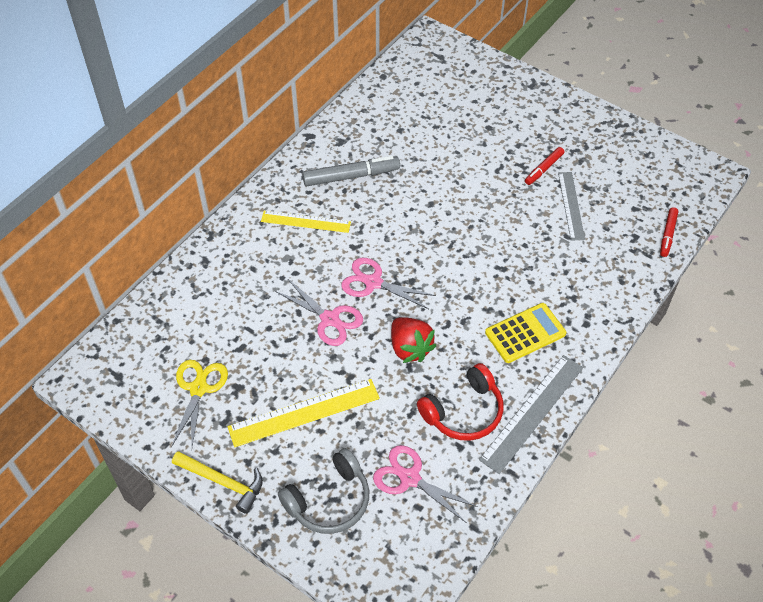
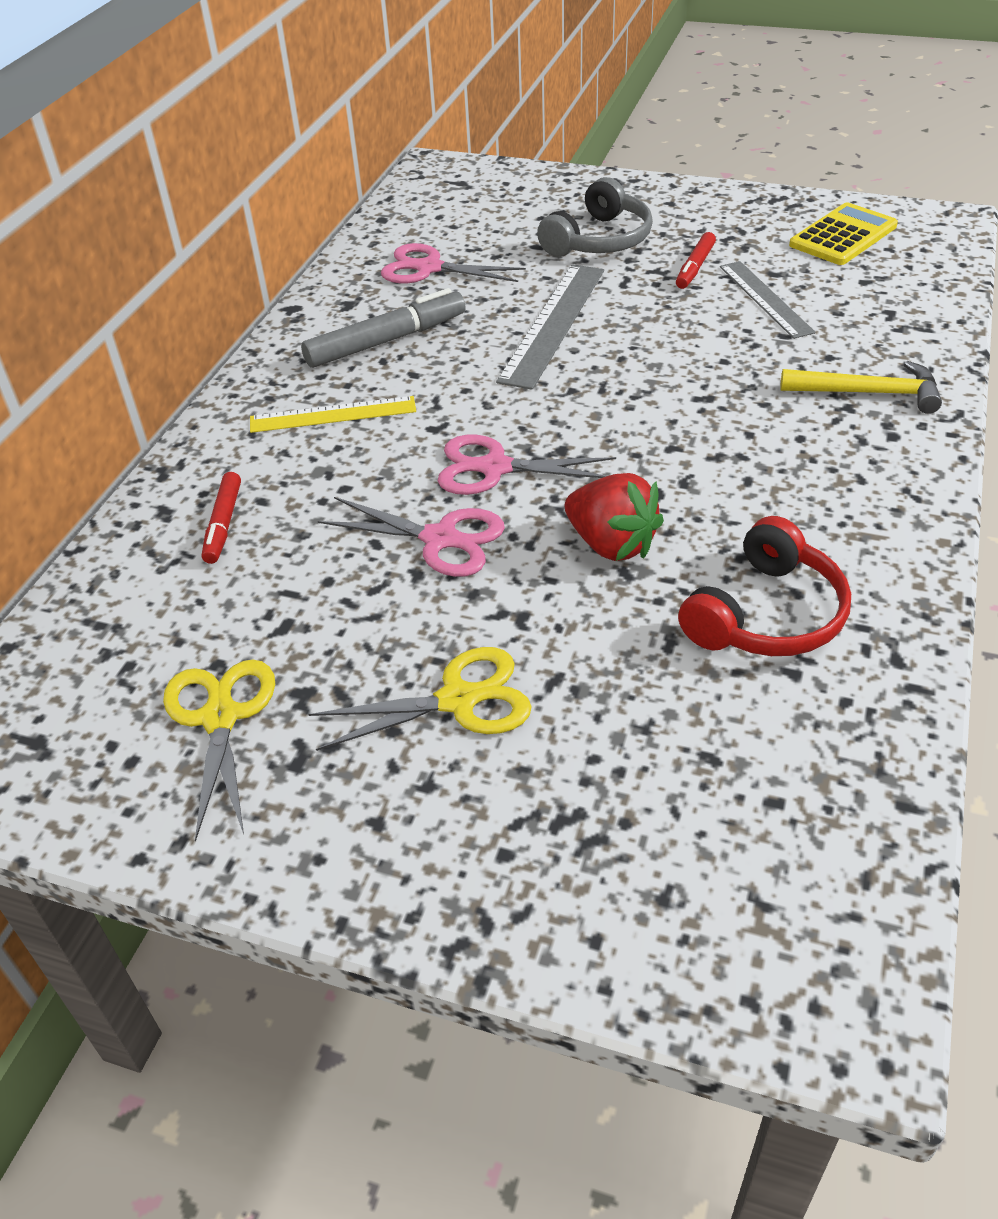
camera: 15 degrees left, 10 degrees down
yellow hammer [172,451,263,514] -> yellow hammer moved to [780,361,942,414]
yellow ruler [228,379,380,447] -> yellow scissors [308,647,532,751]
grey headphones [278,448,369,534] -> grey headphones moved to [537,177,653,257]
pink scissors [373,445,478,523] -> pink scissors moved to [381,243,526,283]
grey ruler [479,355,583,474] -> grey ruler moved to [496,264,604,390]
yellow calculator [485,303,566,363] -> yellow calculator moved to [789,202,898,265]
red marker [660,207,678,257] -> red marker moved to [202,472,241,564]

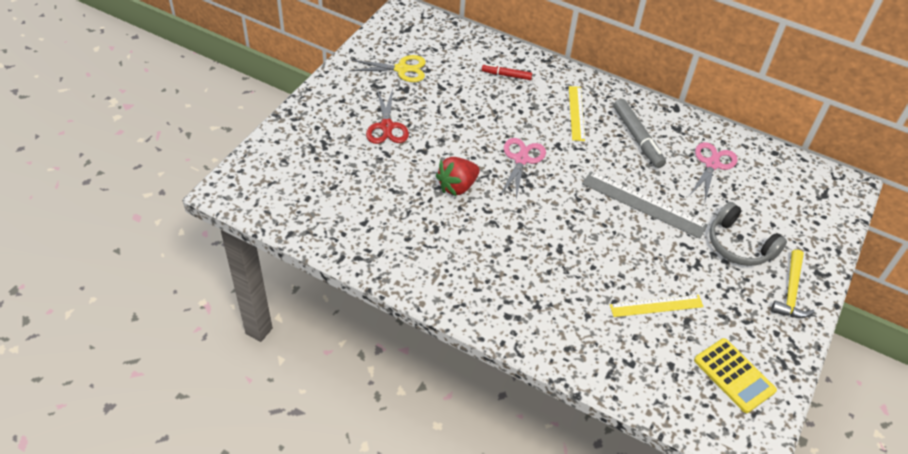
camera: 95 degrees right, 5 degrees up
yellow scissors [308,647,532,751] -> red scissors [366,89,409,144]
pink scissors [318,497,505,577] -> none
red marker [676,232,716,289] -> none
red headphones [678,516,851,656] -> none
grey ruler [720,261,816,339] -> yellow ruler [610,295,704,317]
yellow hammer [780,361,942,414] -> yellow hammer moved to [771,249,815,318]

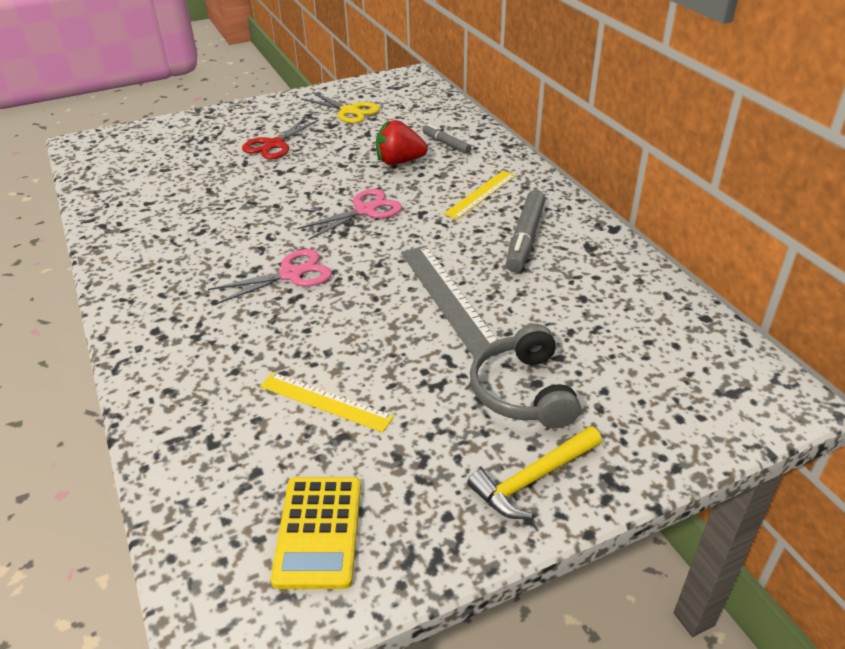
camera: 40 degrees right, 10 degrees down
red strawberry [436,157,480,196] -> red strawberry moved to [376,120,428,165]
red marker [482,64,532,80] -> grey marker [423,124,471,154]
pink scissors [689,142,738,201] -> pink scissors moved to [208,249,332,305]

